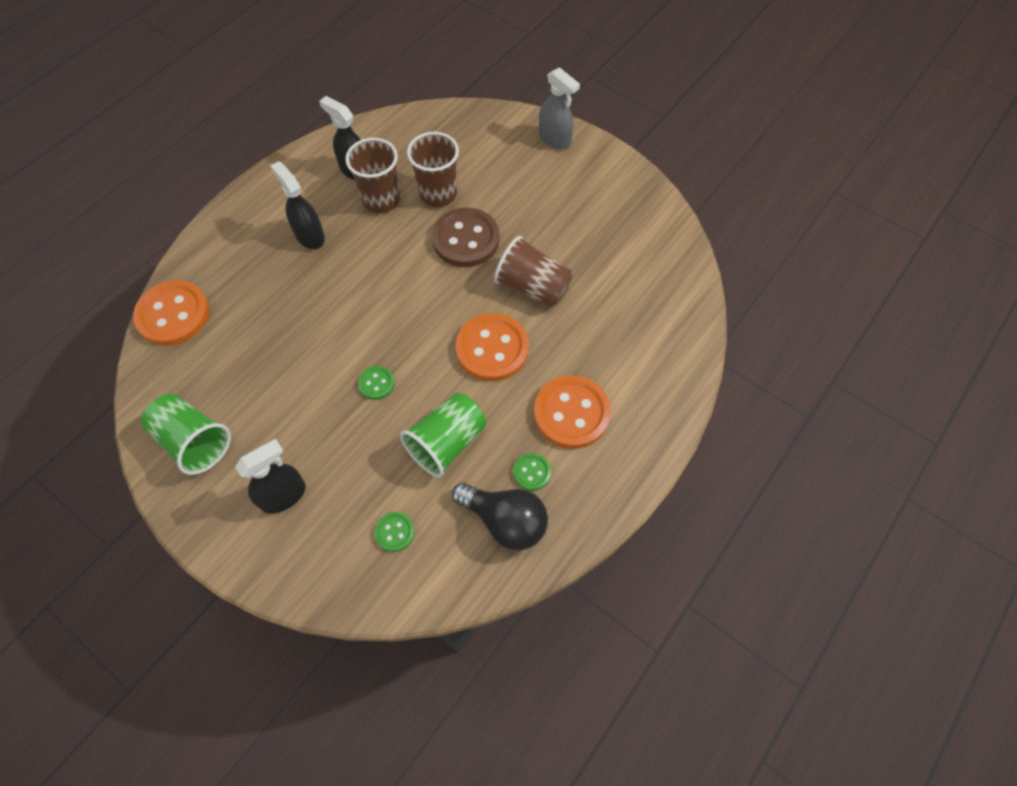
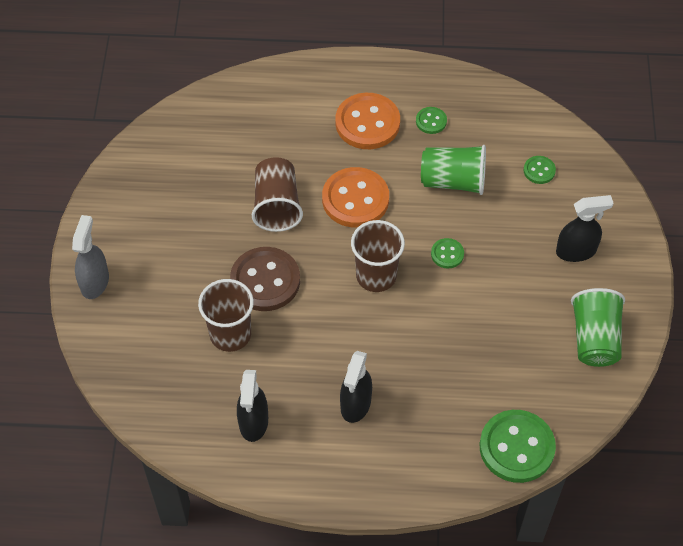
camera: 125 degrees left, 5 degrees down
orange button [133,280,210,346] -> green button [480,410,556,483]
black spray bottle [235,439,305,514] -> black spray bottle turned 150 degrees clockwise [556,195,613,262]
brown cup [345,138,400,213] -> brown cup moved to [351,220,405,292]
black light bulb [452,482,548,551] -> none

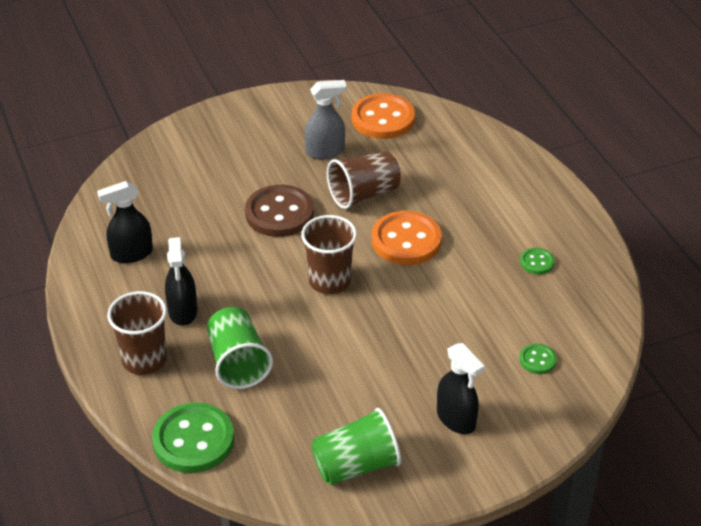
camera: 65 degrees right, 15 degrees down
grey spray bottle [72,215,109,299] -> grey spray bottle moved to [304,80,347,159]
brown cup [198,279,254,352] -> brown cup moved to [107,291,167,375]
orange button [335,93,400,149] -> orange button moved to [352,93,415,139]
black spray bottle [340,351,372,423] -> black spray bottle turned 90 degrees counterclockwise [165,237,197,326]
green cup [421,145,486,195] -> green cup moved to [207,307,273,389]
green button [431,238,464,269] -> none

